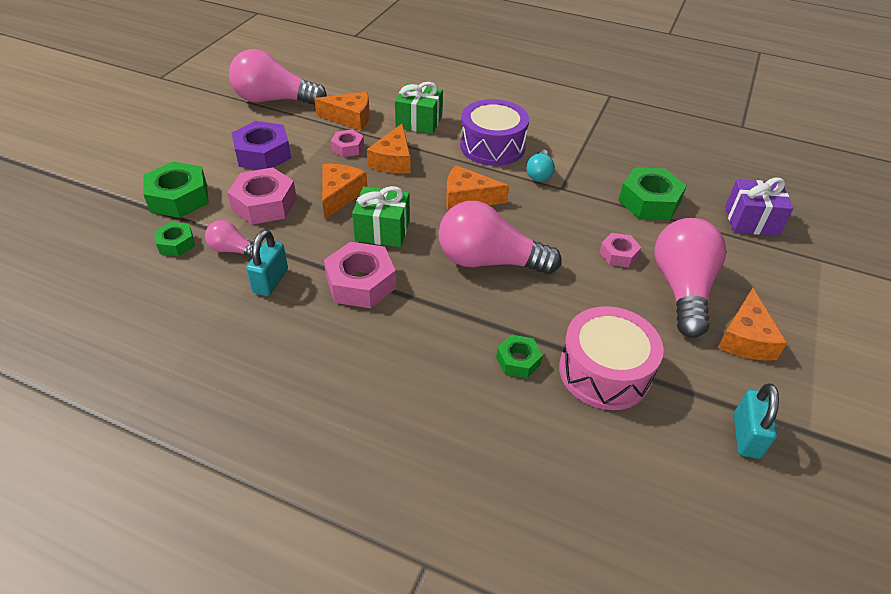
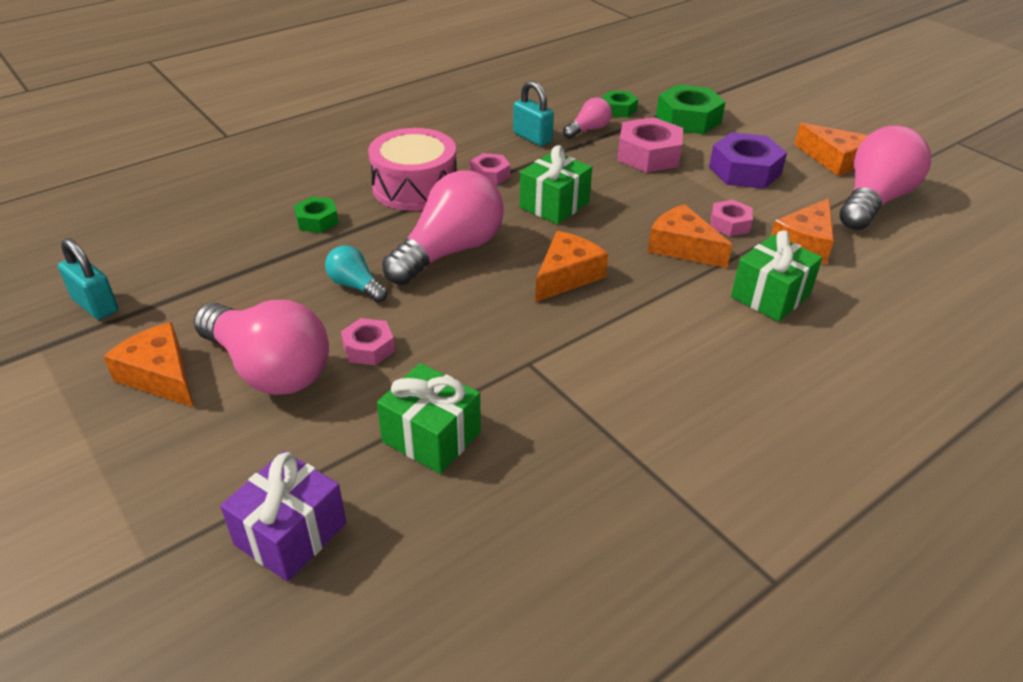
camera: 120 degrees right, 5 degrees down
orange cheese [322,164,367,219] -> orange cheese moved to [794,123,868,176]
pink nut [324,242,396,308] -> pink nut [470,153,510,185], size x0.57
purple drum [460,99,529,166] -> none
turquoise light bulb [526,149,555,182] -> turquoise light bulb moved to [325,246,388,302]
pink drum [559,306,664,410] -> pink drum moved to [368,128,456,211]
green nut [618,167,687,220] -> green gift [377,363,481,474]

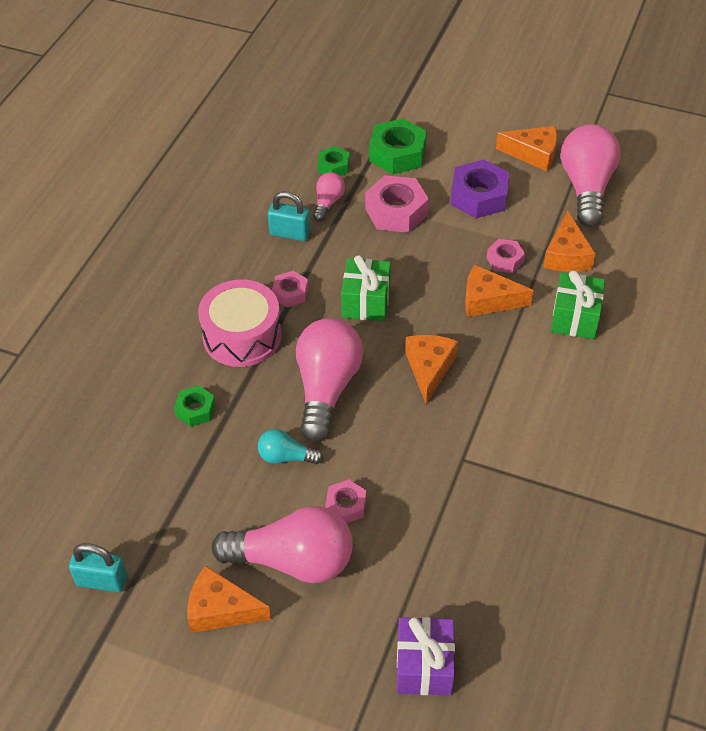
camera: 30 degrees left, 10 degrees up
green gift [377,363,481,474] -> none

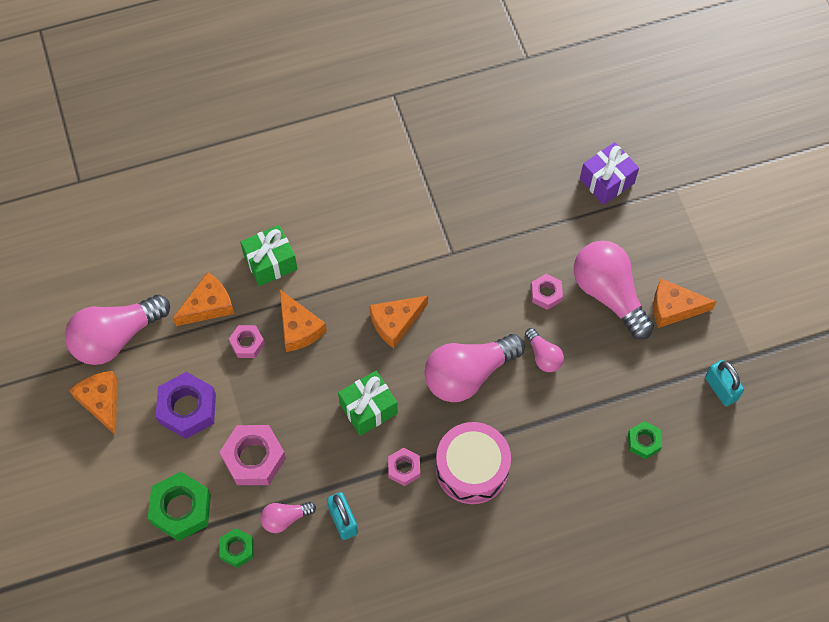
camera: 130 degrees left, 15 degrees up
green nut [174,386,215,427] -> green nut moved to [628,421,662,459]
orange cheese [187,566,271,633] -> orange cheese turned 120 degrees clockwise [653,279,717,328]
turquoise light bulb [258,429,323,464] -> pink light bulb [525,328,564,372]

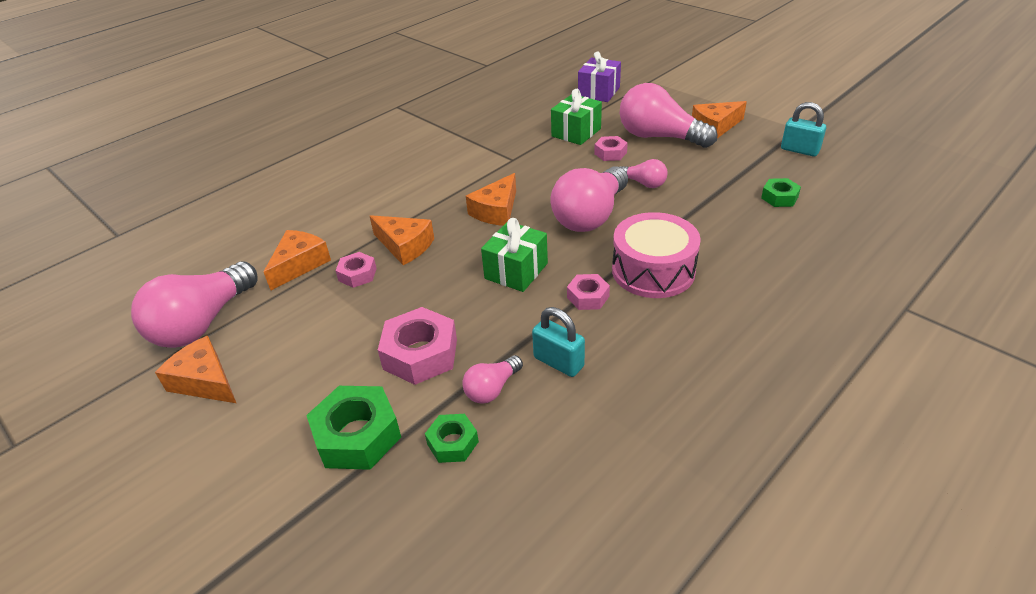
camera: 25 degrees left, 25 degrees down
purple nut [156,372,216,439] -> none
green gift [240,225,297,286] -> green gift moved to [551,89,602,145]

